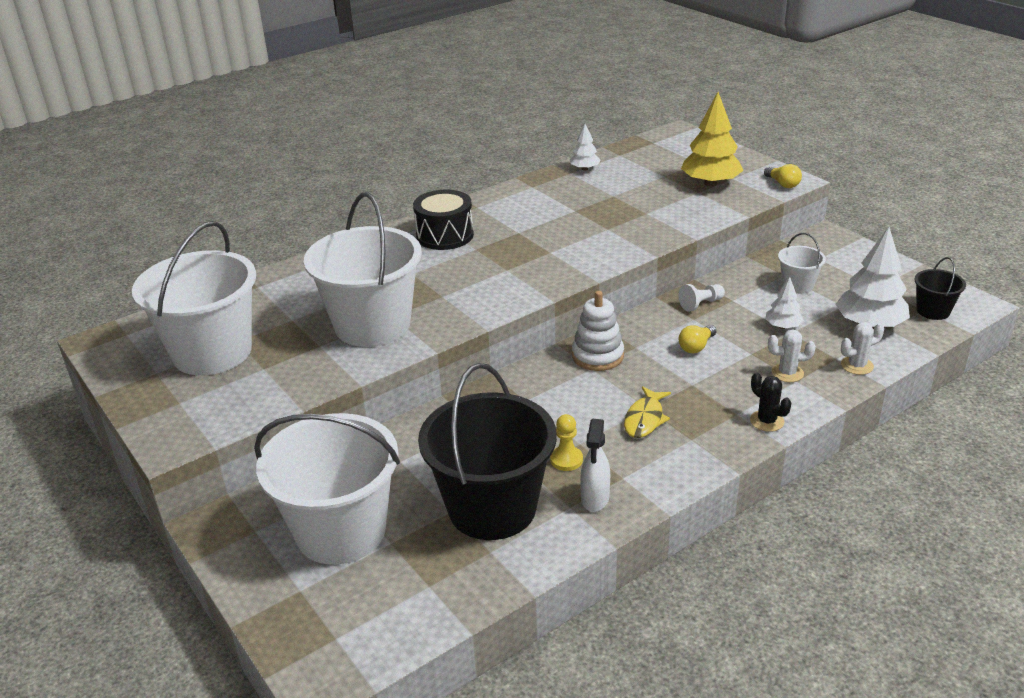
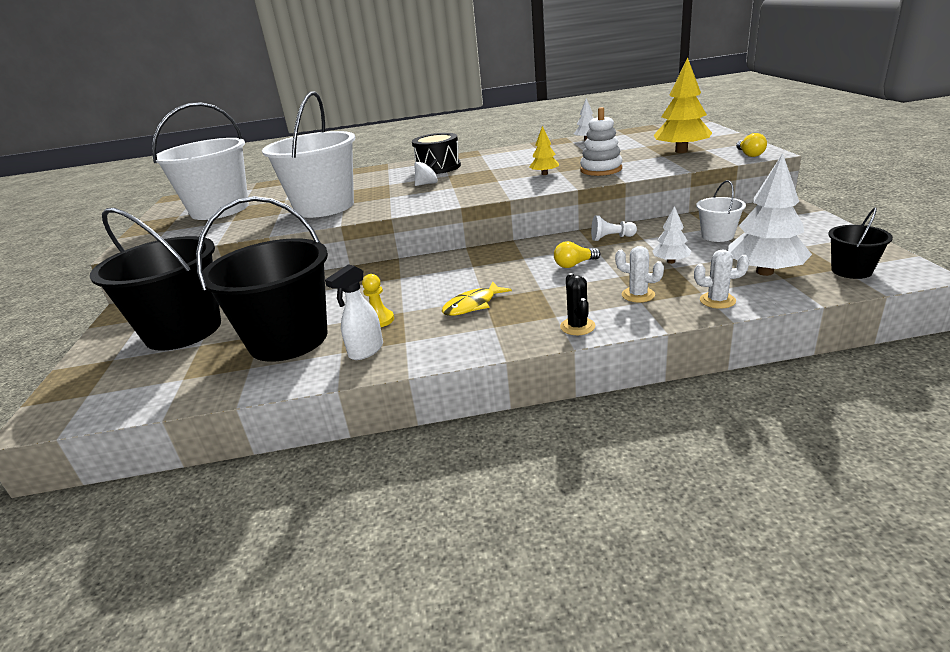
camera: 30 degrees right, 5 degrees down
white bucket [254,413,400,565] -> black bucket [90,208,221,351]
white stacking toy [572,291,624,371] -> white stacking toy moved to [580,107,622,176]
none -> white spinning top [414,159,438,186]
none -> yellow tree [529,126,559,175]

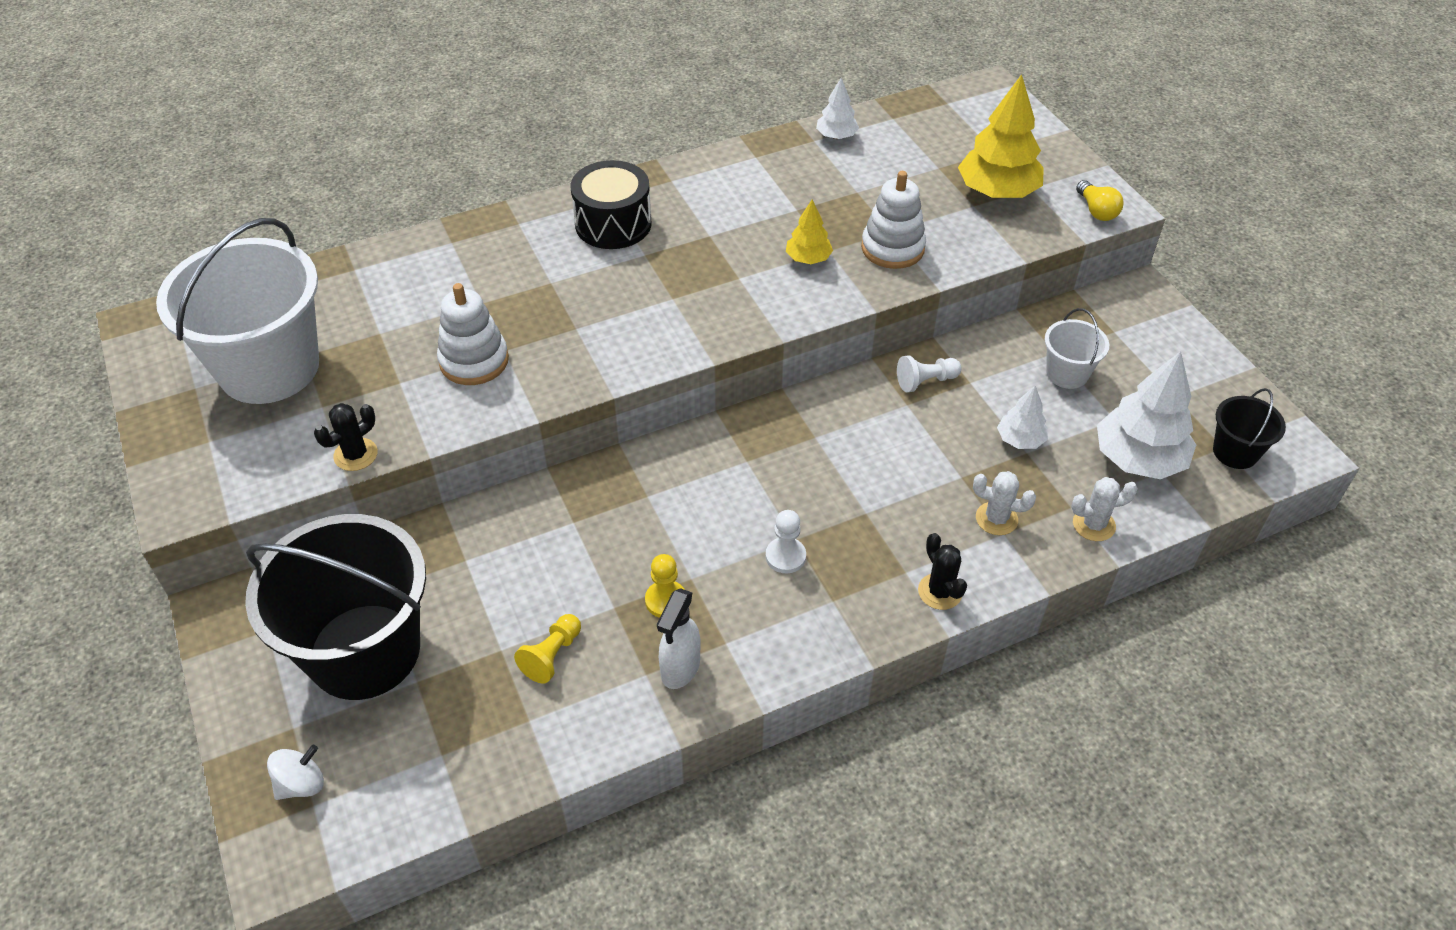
camera: 20 degrees left, 20 degrees up
black bucket [196,196,328,362] -> yellow pawn [514,614,581,684]
white bucket [262,91,355,218] -> white stacking toy [437,283,509,385]
white spinning top [414,159,438,186] -> white spinning top moved to [267,745,324,800]
yellow fish [442,282,512,316] -> white pawn [766,510,806,573]
yellow light bulb [554,241,601,268] -> none
none -> black cactus [314,403,378,471]

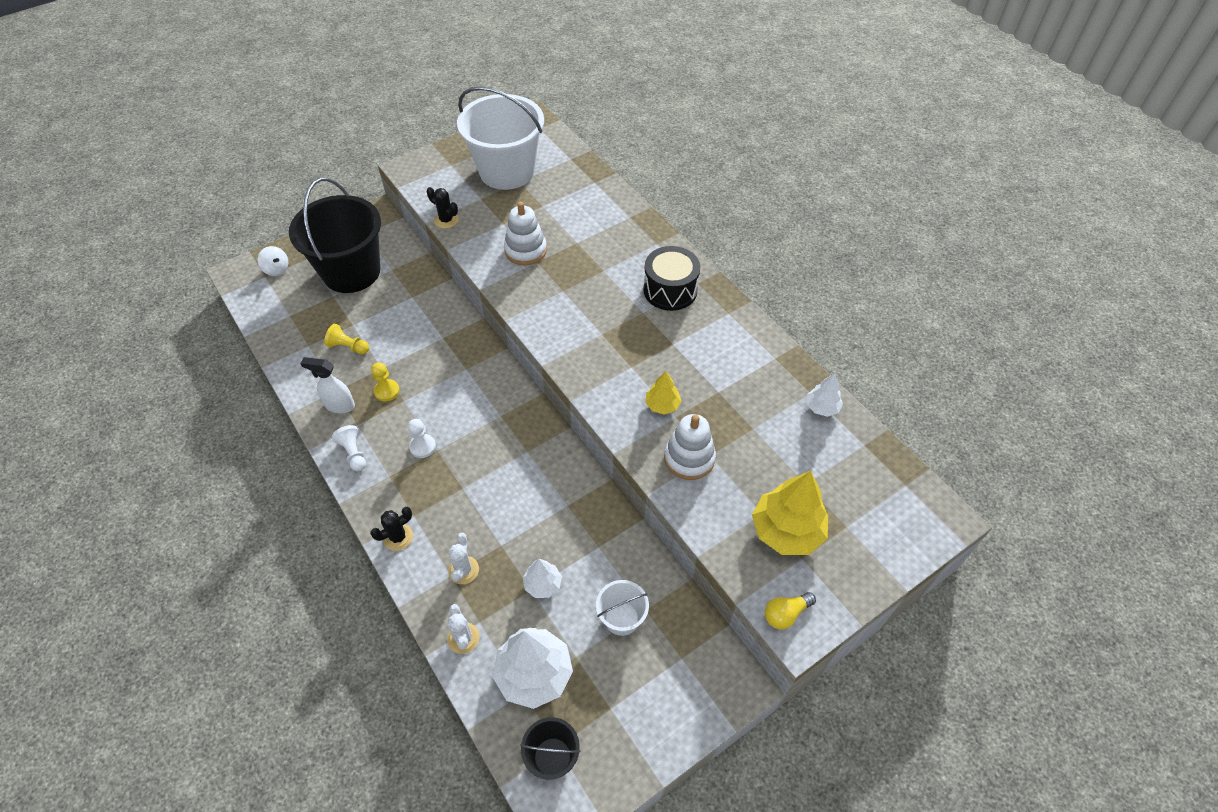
camera: 80 degrees right, 5 degrees up
white pawn [897,355,961,393] -> white pawn moved to [332,425,366,471]

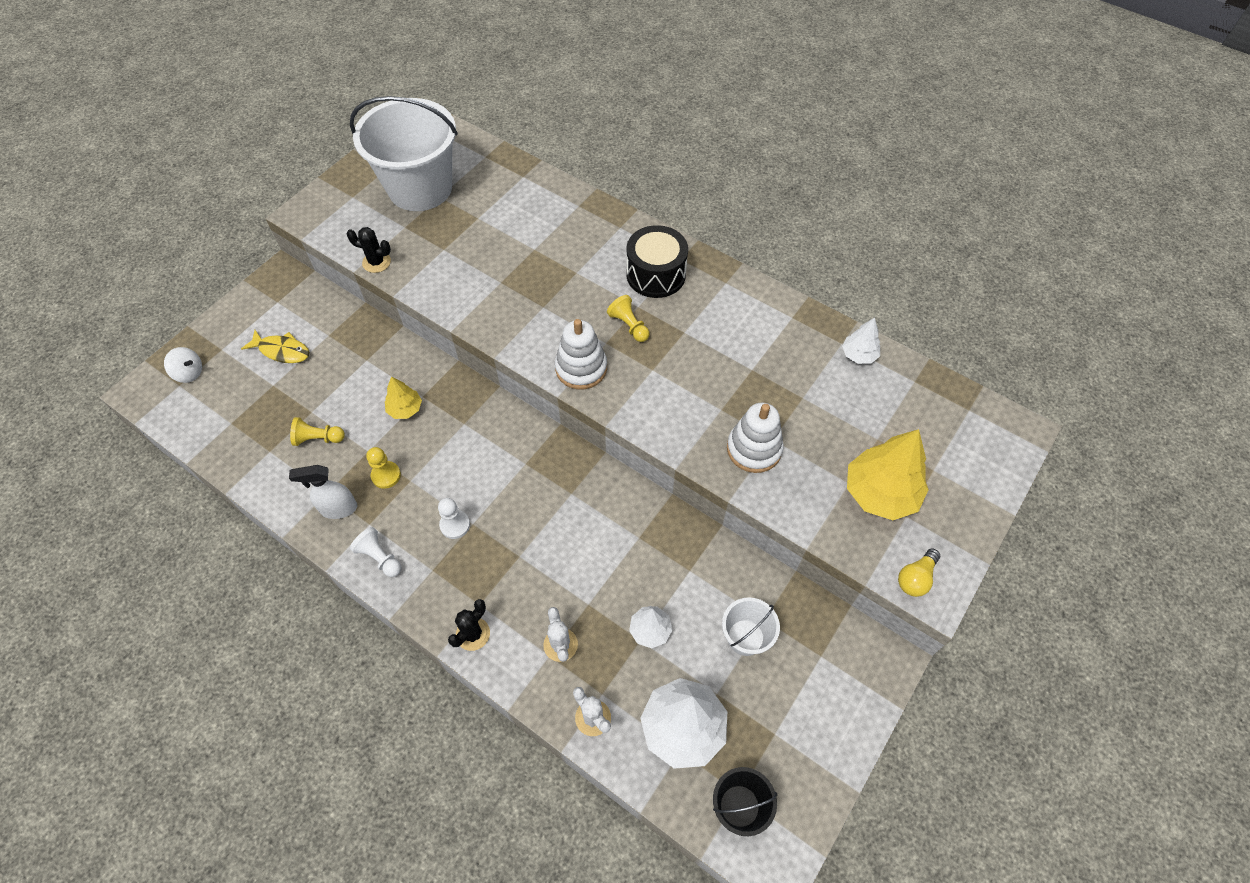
camera: 20 degrees left, 5 degrees up
black bucket [289,178,381,293] -> yellow fish [241,330,310,363]
white stacking toy [504,202,547,266] -> white stacking toy moved to [555,319,607,389]
yellow tree [645,371,682,415] -> yellow tree moved to [385,376,422,419]
none -> yellow pawn [607,295,650,342]

